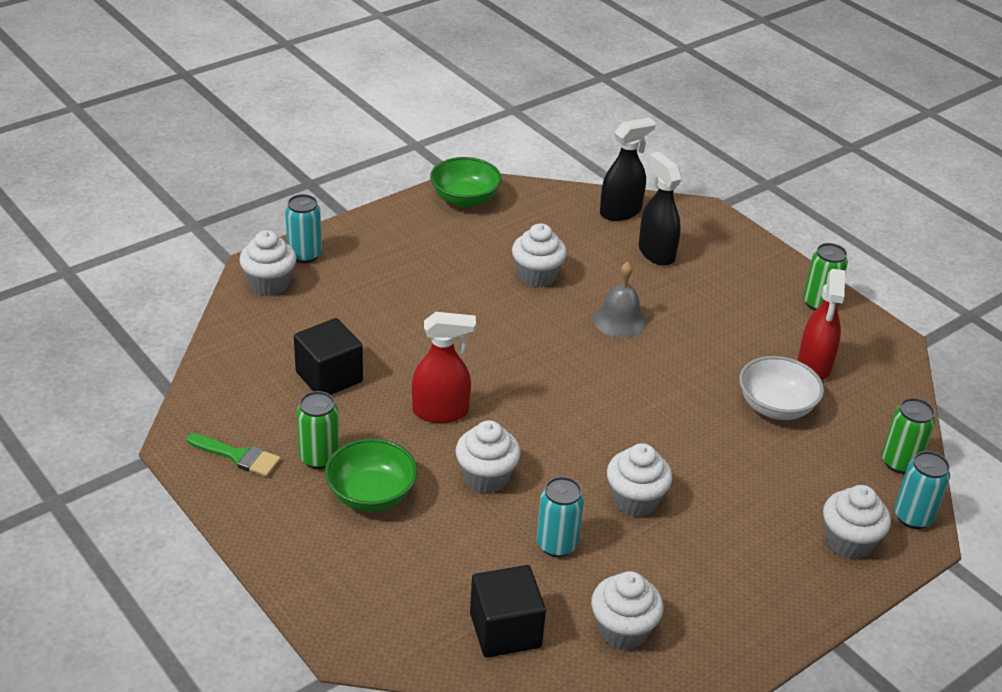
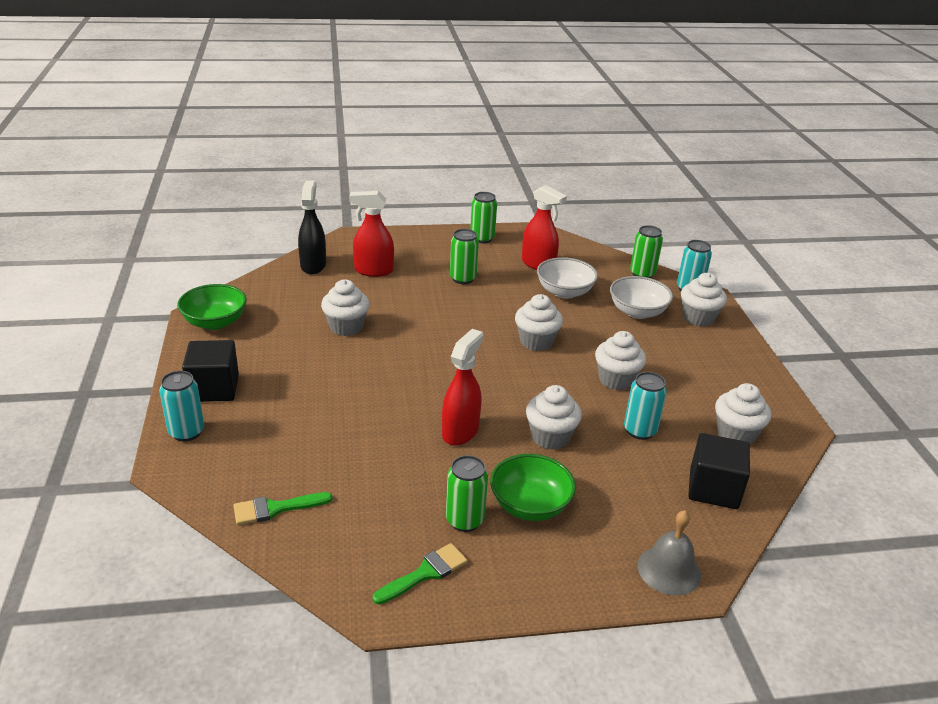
camera: 60 degrees left, 5 degrees down
white cupcake [239,230,296,296] -> white cupcake moved to [515,294,563,351]
black cube [294,318,363,395] -> black cube moved to [182,340,239,402]
grey bell [593,262,647,338] -> grey bell moved to [638,510,701,596]
black spray bottle [639,152,682,266] -> red spray bottle [349,191,394,277]
none -> green brush [233,492,333,525]
none -> green can [450,229,479,284]
none -> white bowl [610,276,673,319]

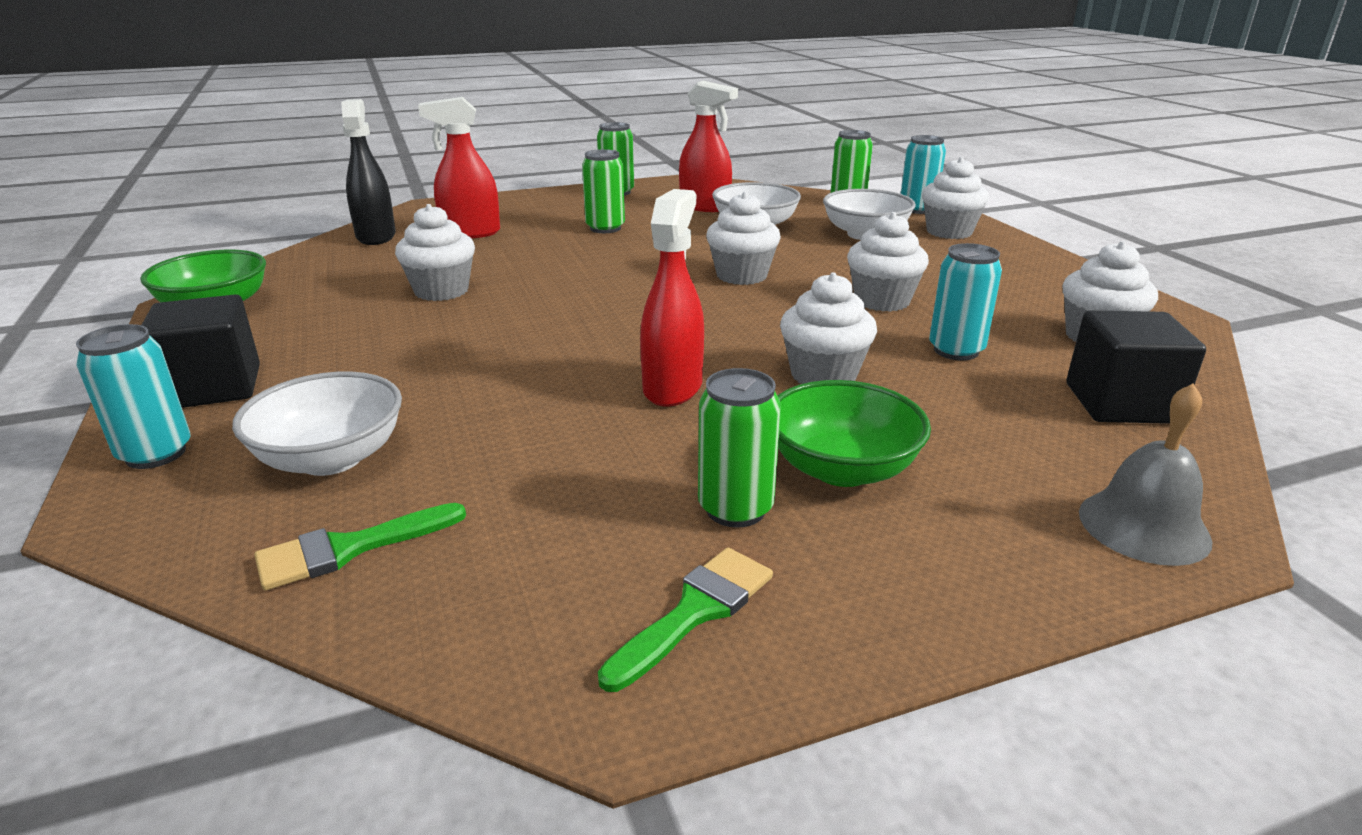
camera: 10 degrees left, 5 degrees down
none -> white bowl [232,372,402,476]

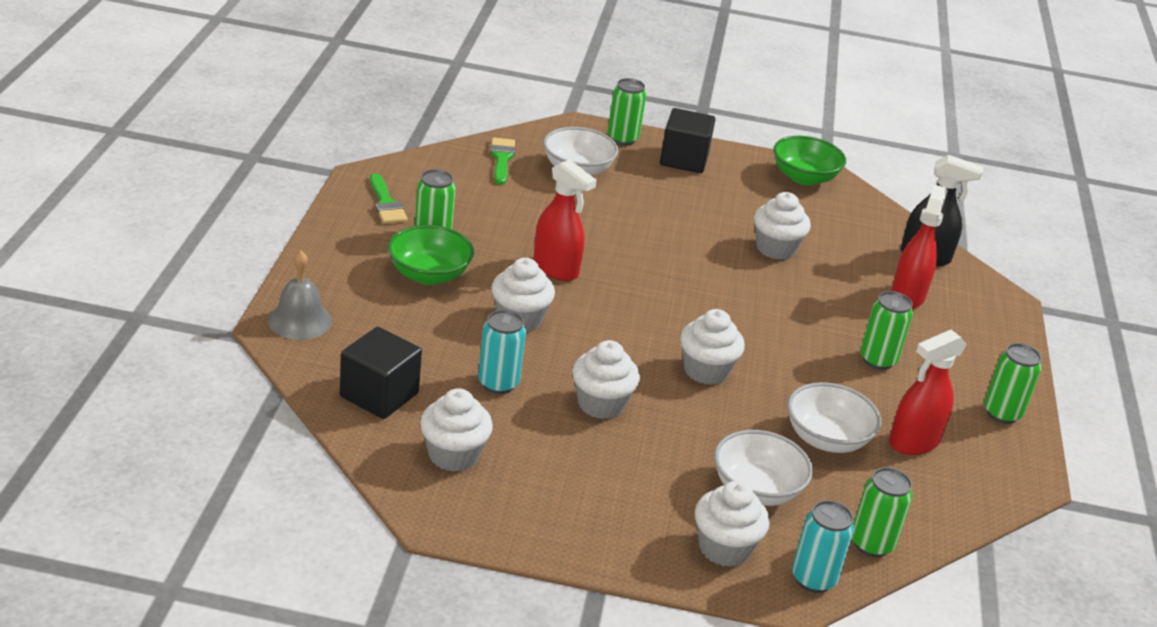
camera: 115 degrees right, 5 degrees up
turquoise can [76,324,191,469] -> green can [608,78,646,146]

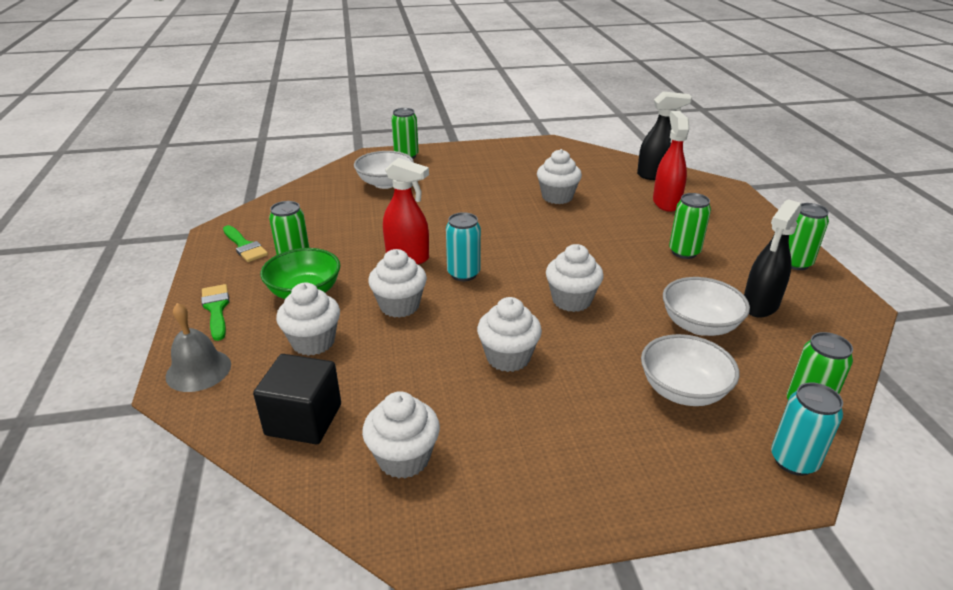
camera: 15 degrees left, 0 degrees up
turquoise can [478,310,526,394] -> turquoise can moved to [446,212,481,281]
green brush [490,137,515,185] -> green brush moved to [201,284,230,341]
black cube [660,108,716,173] -> none
white cupcake [695,481,770,567] -> white cupcake moved to [276,283,340,356]
green bowl [774,136,846,186] -> none
red spray bottle [889,330,967,455] -> black spray bottle [744,199,801,318]

